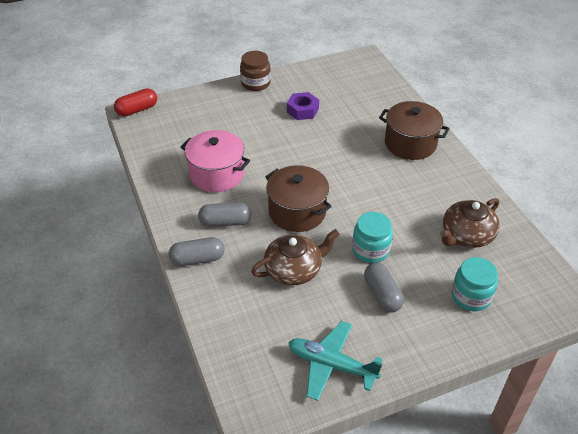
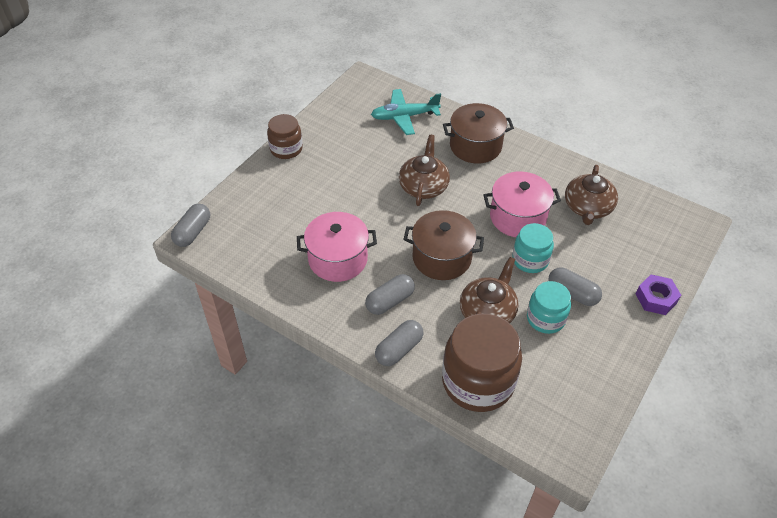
camera: 35 degrees left, 5 degrees up
red capsule [114,88,157,116] -> grey capsule [171,204,210,247]
purple nut [287,92,319,120] -> purple nut moved to [636,274,681,315]
turquoise plane [288,321,383,401] -> turquoise plane moved to [371,89,441,135]
turquoise jar [452,257,498,311] -> turquoise jar moved to [527,281,571,334]
none -> brown teapot [399,135,450,206]
none -> brown jar [442,314,522,412]
none -> pink pot [483,172,561,237]

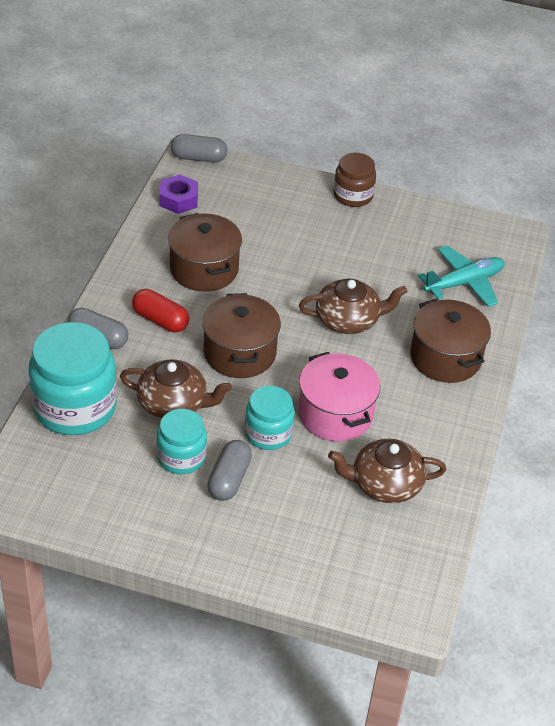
camera: 70 degrees right, 5 degrees down
pink pot [297,212,377,282] -> brown pot [168,213,242,292]
grey capsule [365,274,415,315] -> red capsule [132,289,189,332]
turquoise plane [371,89,441,135] -> turquoise plane turned 90 degrees clockwise [418,245,505,307]
brown jar [442,314,522,412] -> turquoise jar [28,322,117,435]
purple nut [636,274,681,315] -> purple nut moved to [160,174,198,214]

